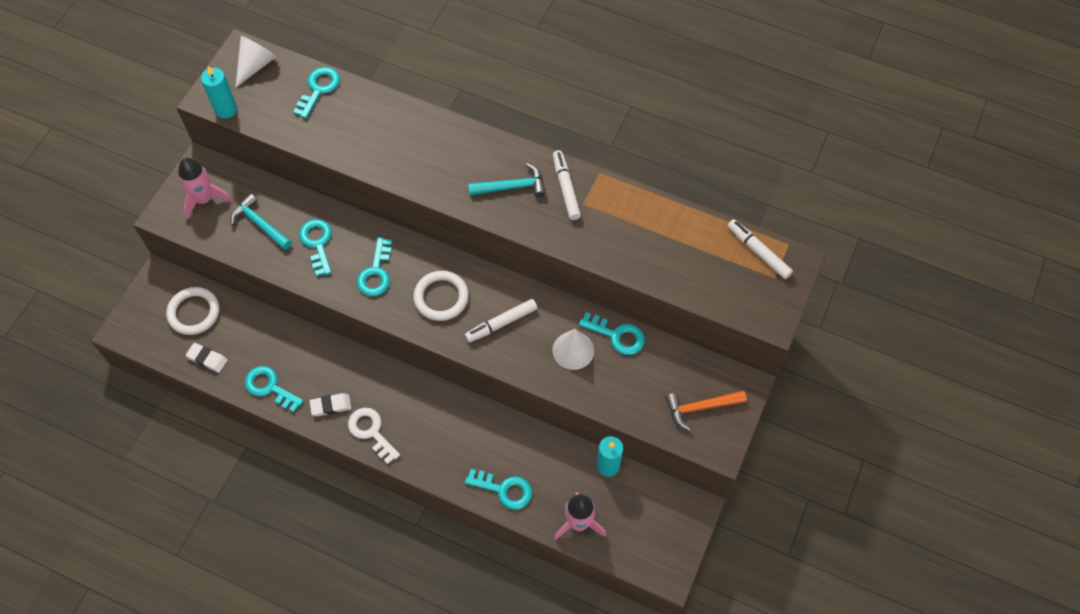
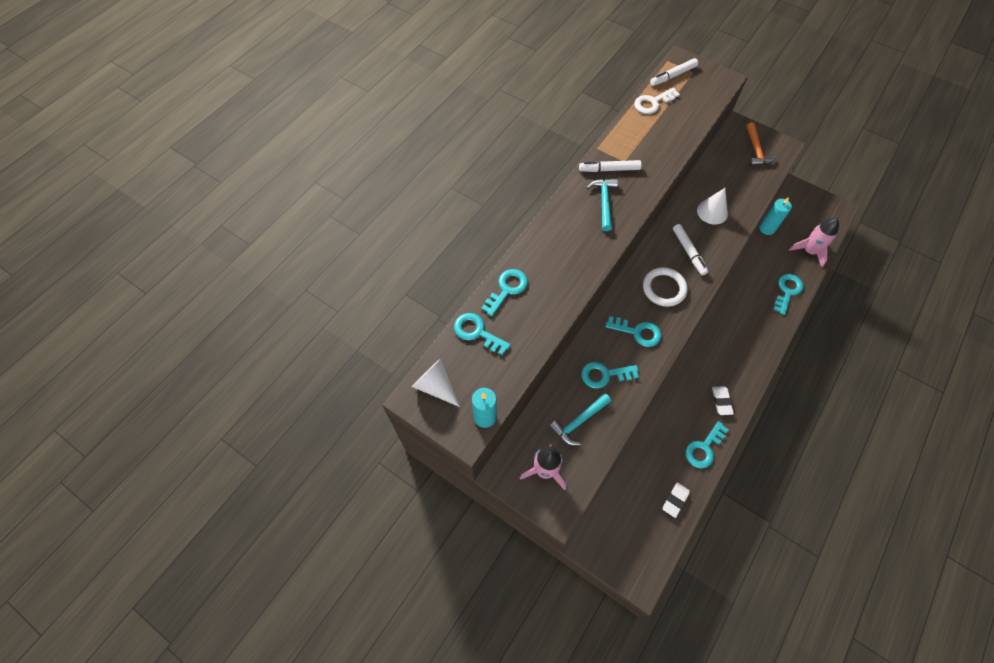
camera: 80 degrees left, 0 degrees up
white ring [166,287,219,335] -> none
white key [348,408,400,464] -> white key moved to [634,87,680,114]
turquoise key [579,312,645,355] -> turquoise key moved to [481,269,528,316]

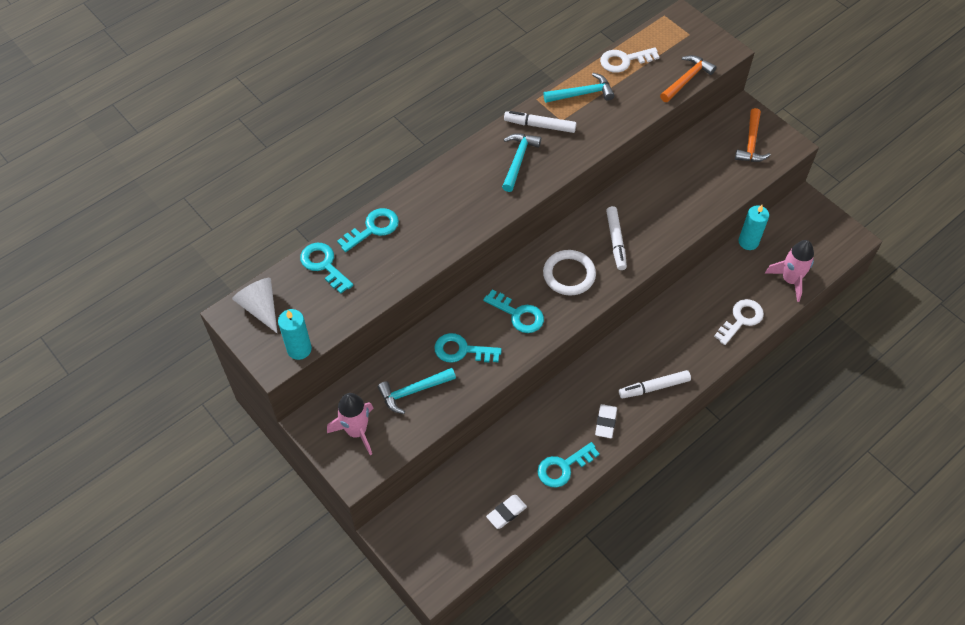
camera: 15 degrees right, 5 degrees down
white marker [650,58,698,86] -> white marker moved to [619,370,691,398]
white cone [697,188,728,225] -> none
turquoise key [774,274,803,315] -> white key [714,299,764,345]
none -> turquoise hammer [543,73,615,103]
none -> orange hammer [660,55,717,102]

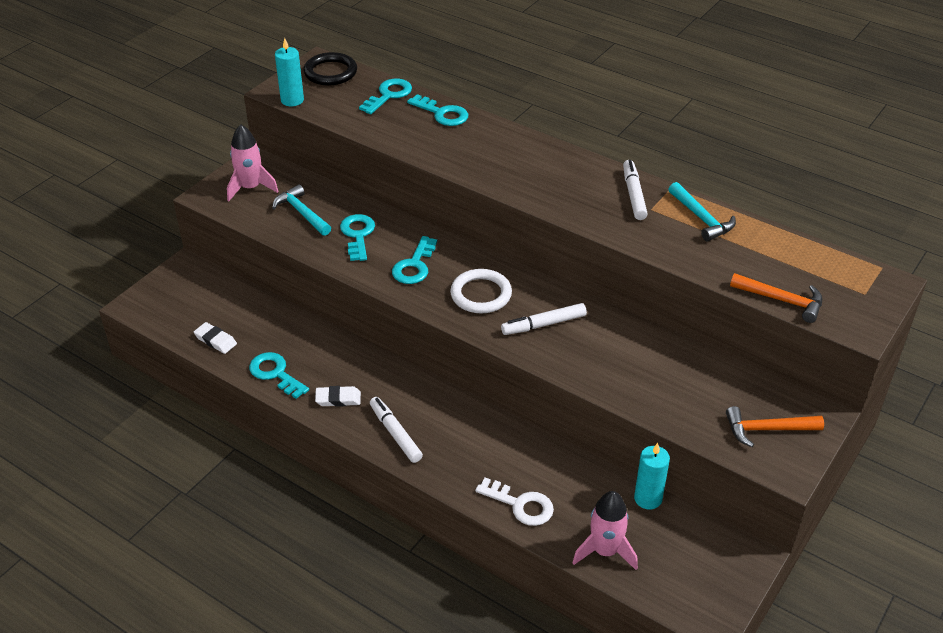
camera: 75 degrees right, 15 degrees down
white cone [232,278,277,333] -> black ring [304,52,357,86]
turquoise hammer [502,133,541,192] -> none
white key [600,47,659,73] -> none

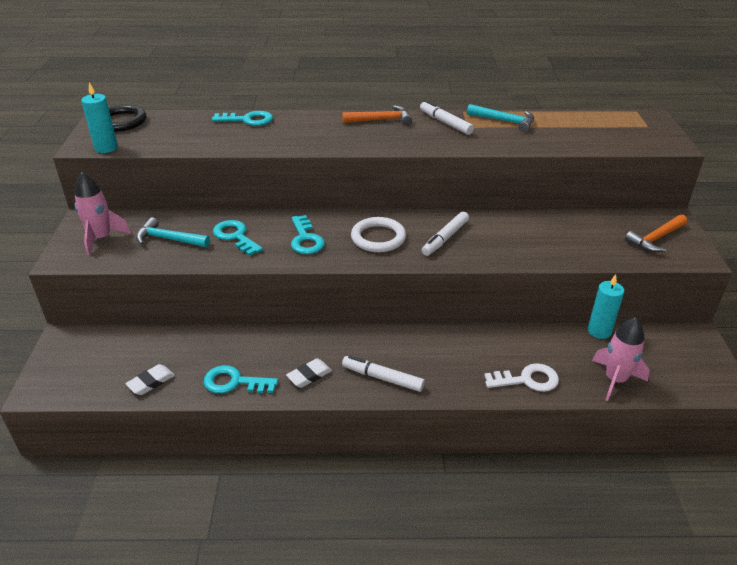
camera: 35 degrees left, 5 degrees down
white eraser [194,322,237,354] -> white eraser turned 45 degrees counterclockwise [125,364,175,395]
turquoise key [359,79,412,114] -> none
orange hammer [730,273,822,323] -> orange hammer moved to [342,105,412,125]

